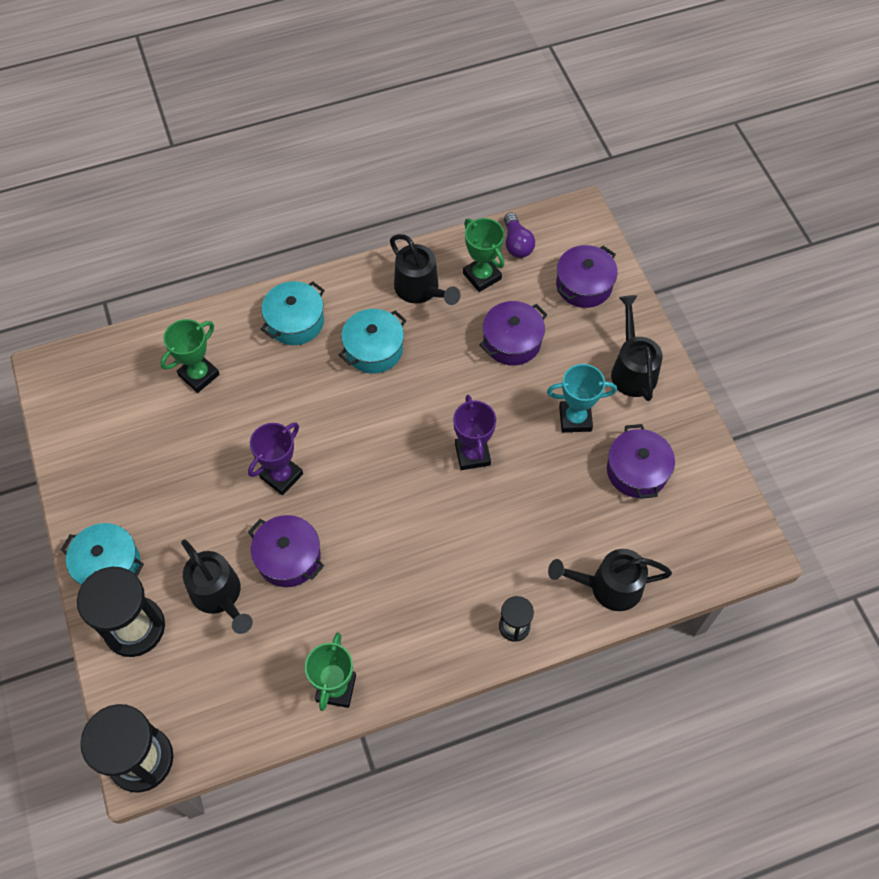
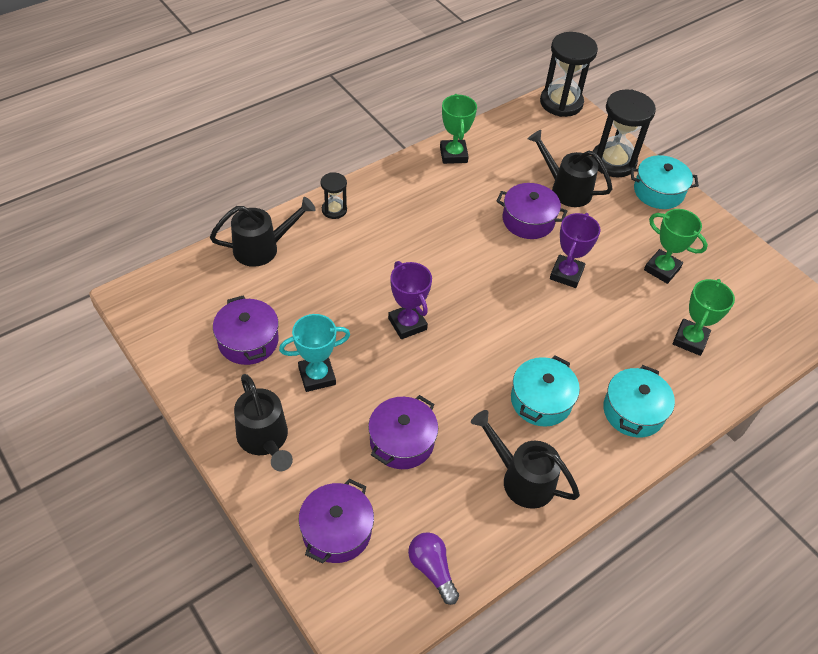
camera: 160 degrees right, 10 degrees down
green trophy [463,218,504,292] -> green trophy moved to [644,209,708,284]

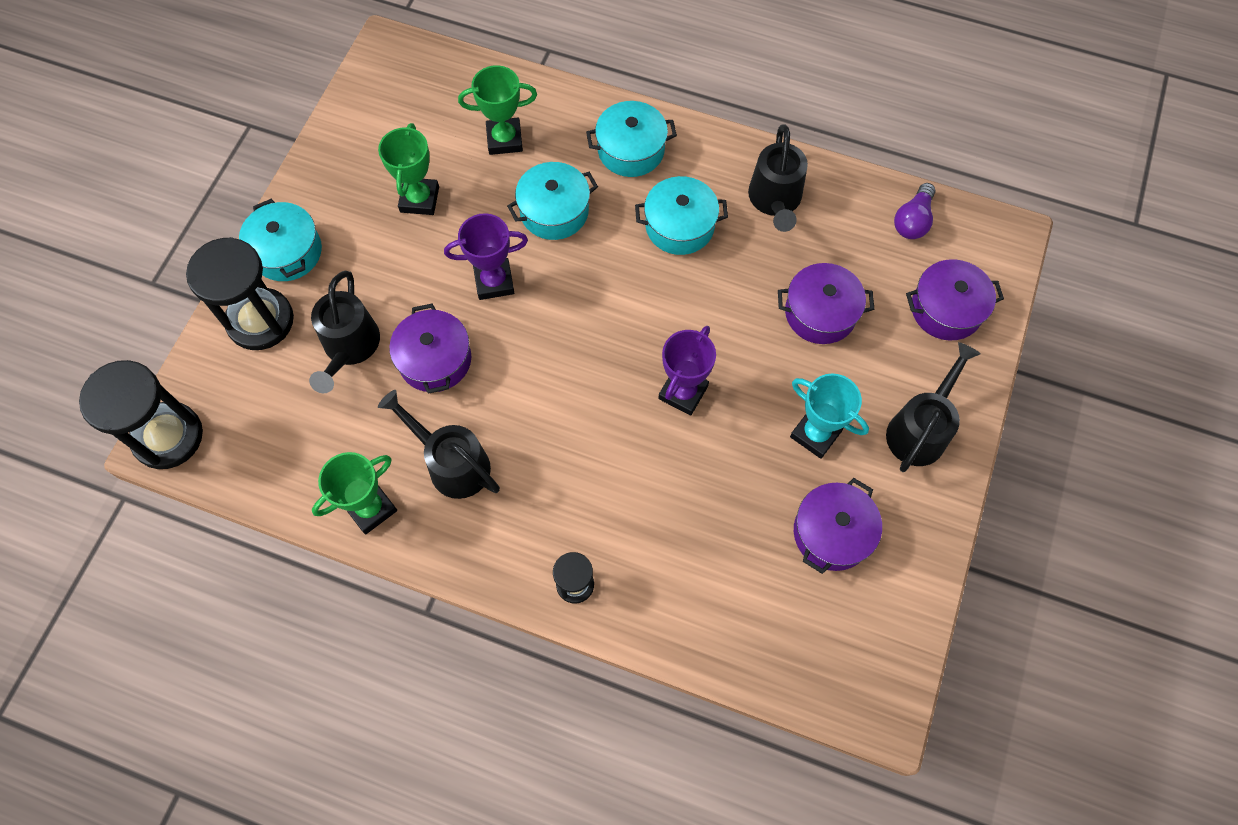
camera: 120 degrees left, 15 degrees up
black watering can [210,197,316,267] -> black watering can moved to [378,390,500,499]
none -> turquoise pot [507,162,598,240]

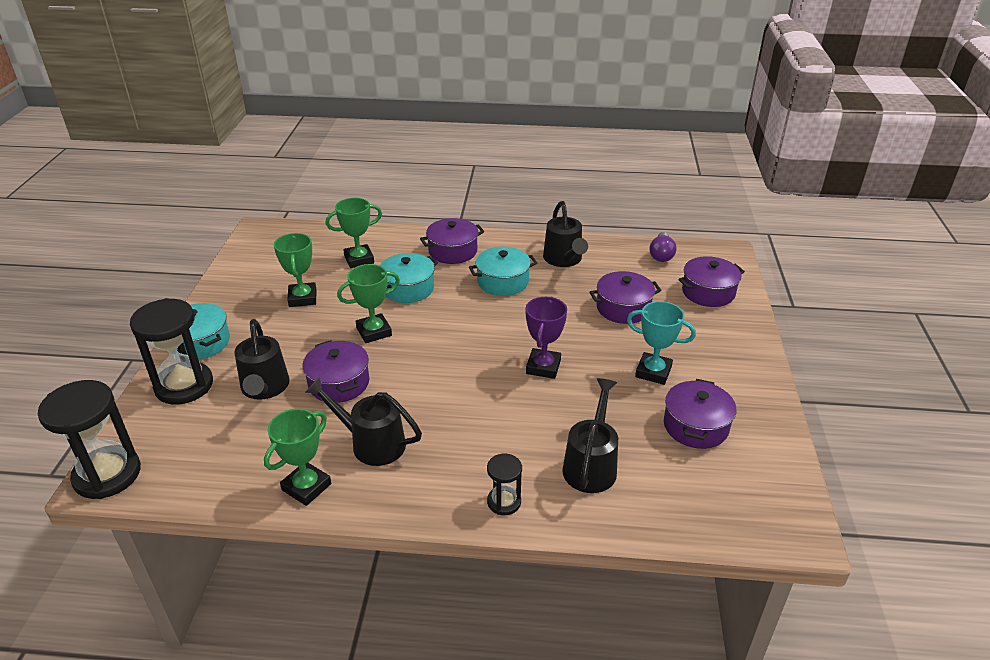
camera: 15 degrees left, 30 degrees down
purple trophy [444,213,528,300] -> green trophy [337,264,400,343]
turquoise pot [586,101,677,177] -> purple pot [420,218,484,264]
black watering can [886,342,981,472] -> black watering can moved to [562,378,618,493]

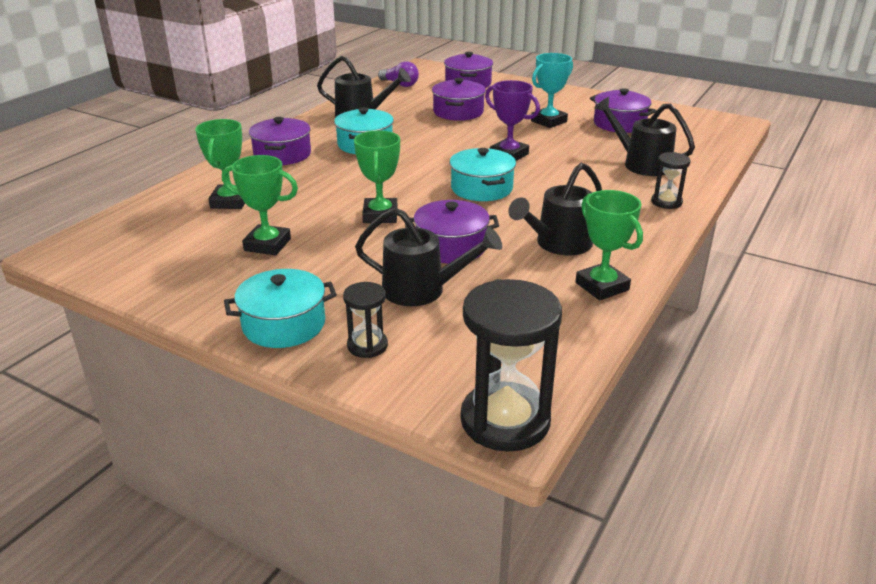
camera: 65 degrees left, 5 degrees down
black hourglass [130,298,213,405] -> black hourglass [343,282,388,358], size x0.51
turquoise pot [380,253,438,303] -> turquoise pot moved to [450,148,516,201]

